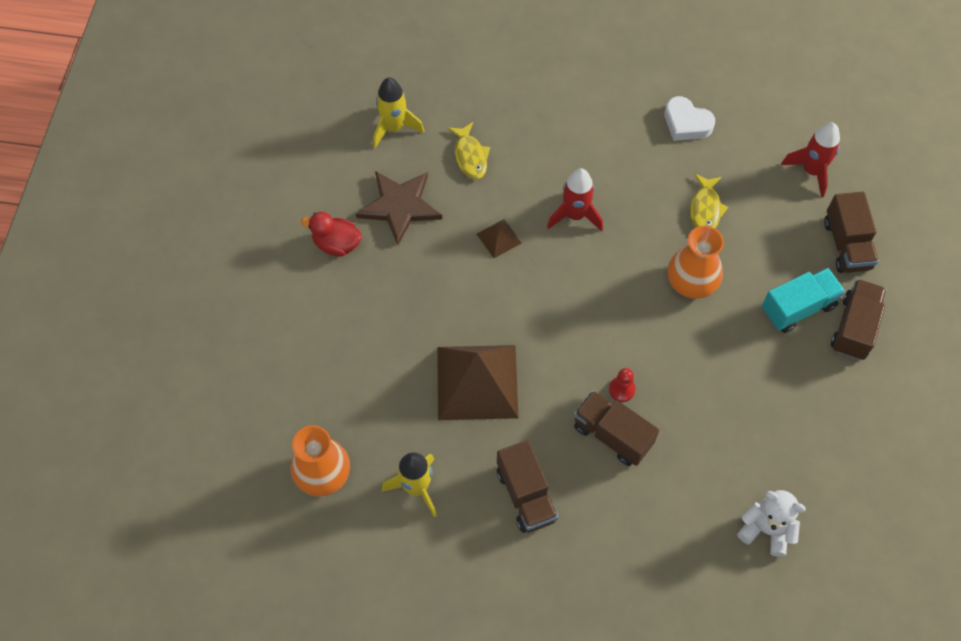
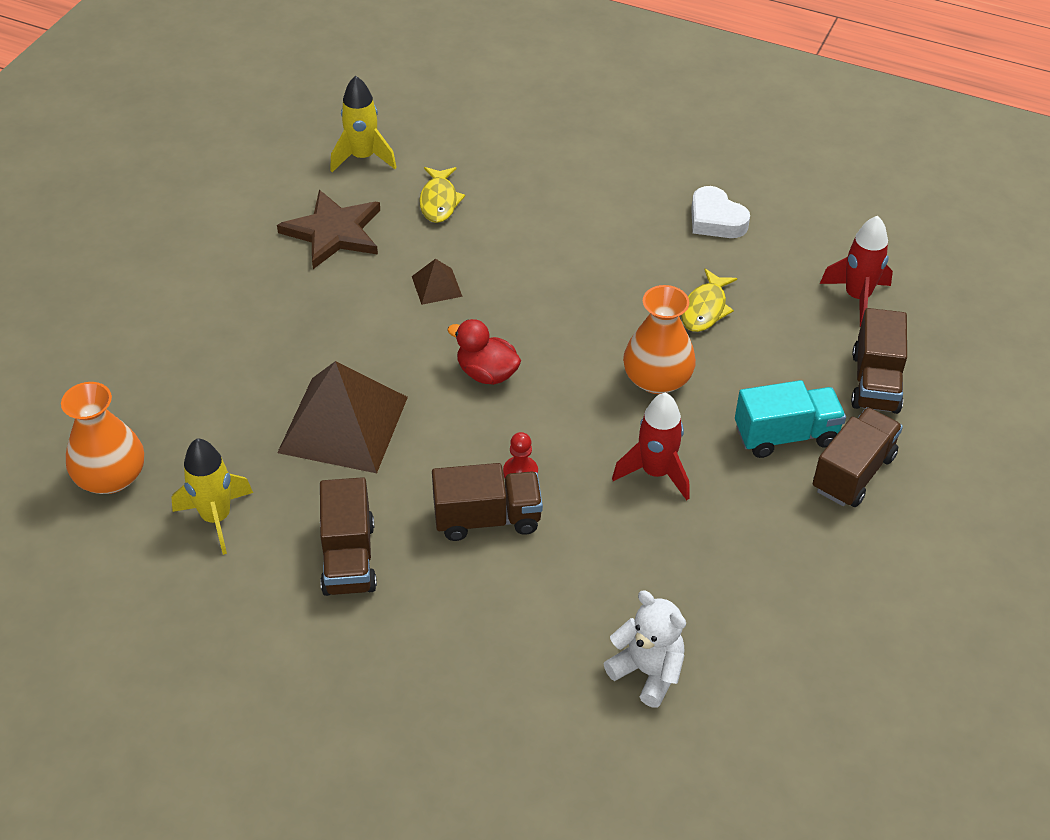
camera: 15 degrees right, 15 degrees down
red duck [301,212,362,256] -> red duck moved to [447,319,521,385]
red rocket [547,168,603,231] -> red rocket moved to [612,393,689,500]
brown truck [574,391,659,466] -> brown truck turned 120 degrees clockwise [432,463,543,541]

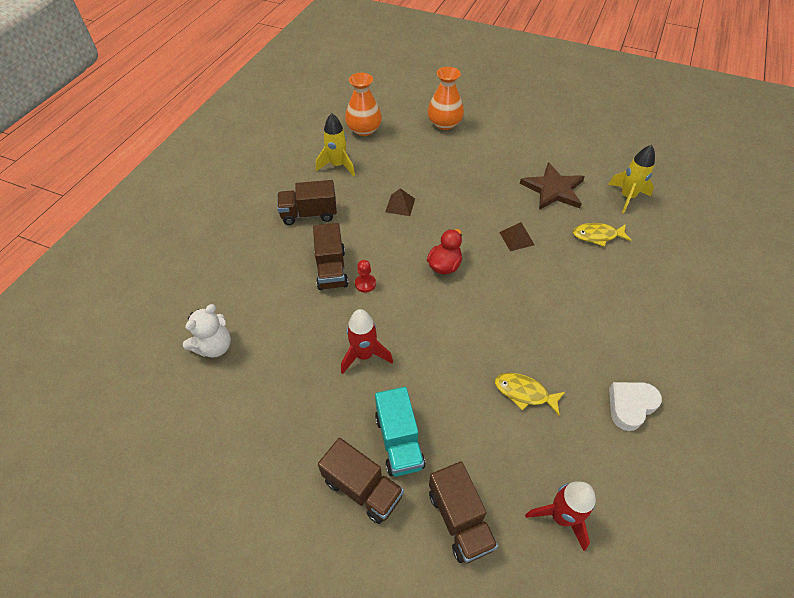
camera: 90 degrees right, 5 degrees up
brown pyramid [277,361,408,473] -> brown pyramid [385,188,415,216], size x0.44
orange vase [623,285,696,394] -> orange vase moved to [428,67,464,130]
brown truck [851,308,907,414] -> brown truck turned 120 degrees counterclockwise [429,461,498,563]

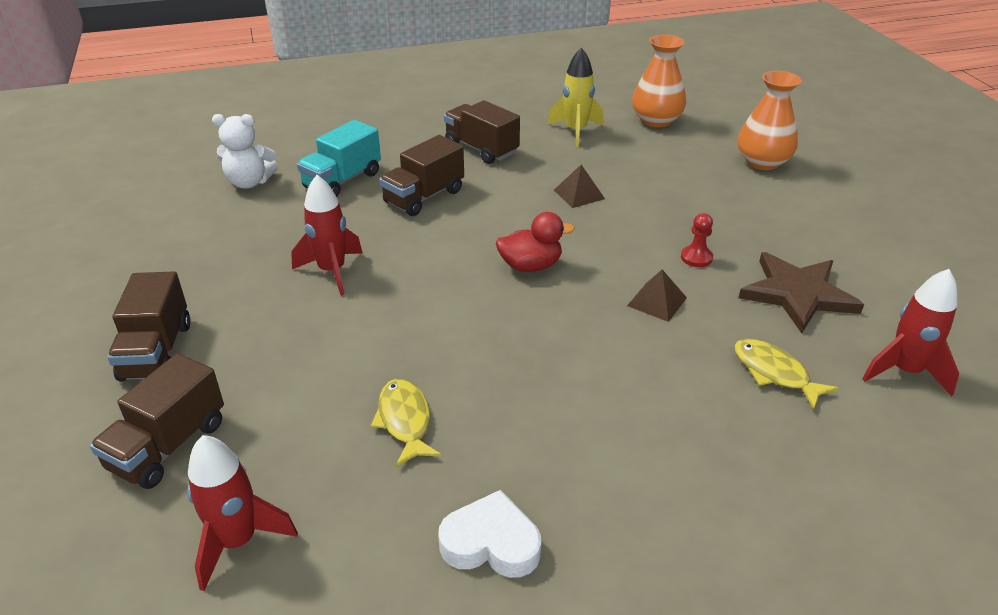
camera: 50 degrees right, 15 degrees down
red pawn [355,260,376,293] -> red pawn moved to [681,213,713,267]
turquoise truck [375,387,425,476] -> turquoise truck moved to [297,120,381,197]
yellow rocket [608,145,655,213] -> red rocket [862,269,959,396]

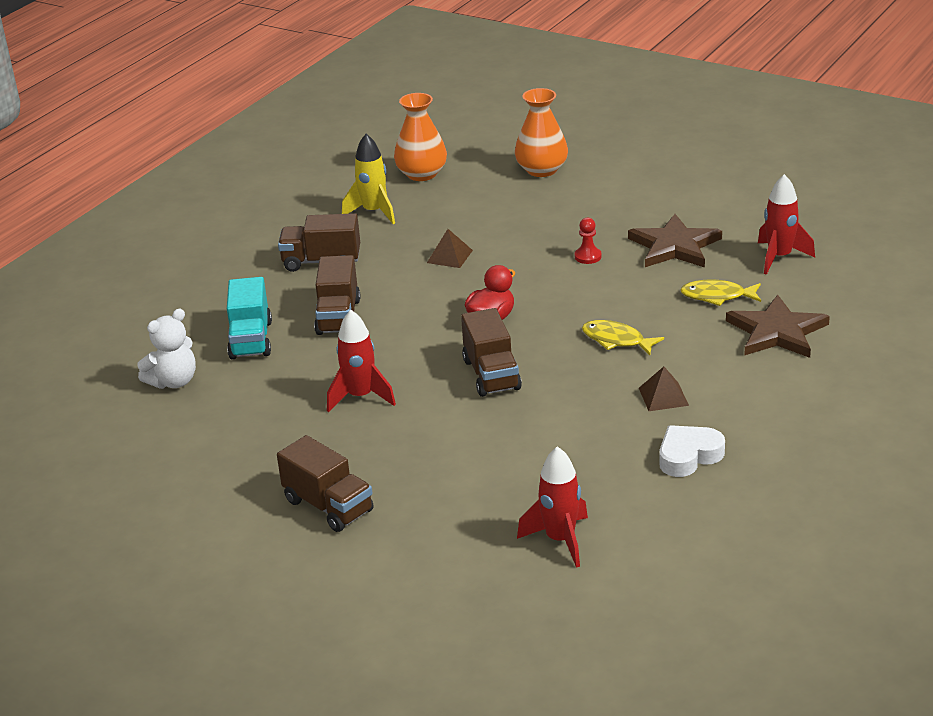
camera: 40 degrees left, 5 degrees down
brown truck [90,353,224,489] -> brown truck moved to [461,308,522,397]
yellow fish [371,379,441,467] -> yellow fish moved to [582,320,664,355]
brown pyramid [627,269,687,322] -> brown pyramid moved to [639,367,689,411]
none -> brown star [726,295,830,358]

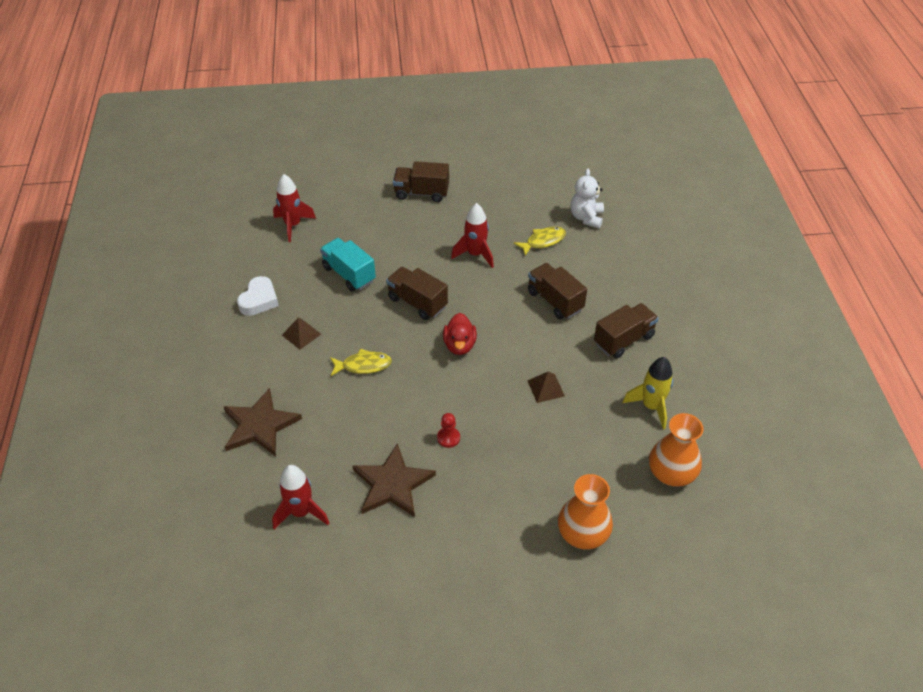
camera: 140 degrees right, 15 degrees up
turquoise truck [227,277,272,359] -> turquoise truck moved to [320,238,376,292]
yellow fish [680,279,761,306] -> yellow fish moved to [514,227,566,256]

